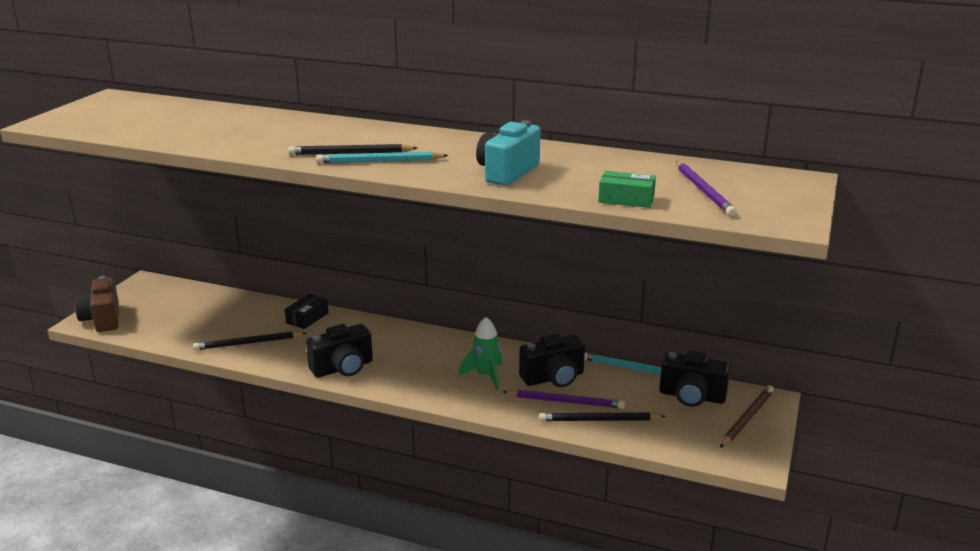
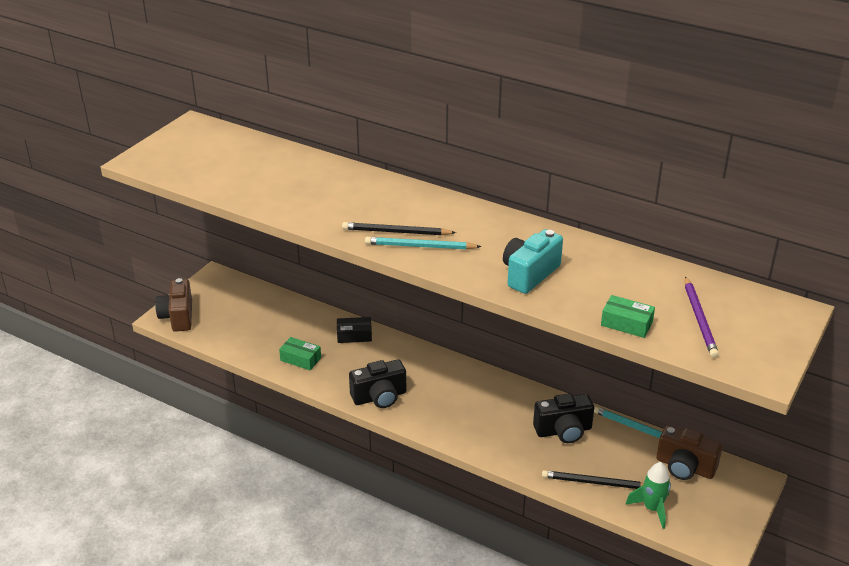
camera: 10 degrees right, 10 degrees up
black pencil [193,331,307,350] -> green box [279,337,321,370]
black box [285,294,328,329] -> black box turned 45 degrees clockwise [337,317,372,343]
green rocket [459,317,502,390] -> green rocket moved to [626,462,671,529]
purple pencil [503,389,625,409] -> none
black camera [659,350,731,407] -> brown camera [656,425,722,480]
brown pencil [720,386,774,448] -> none

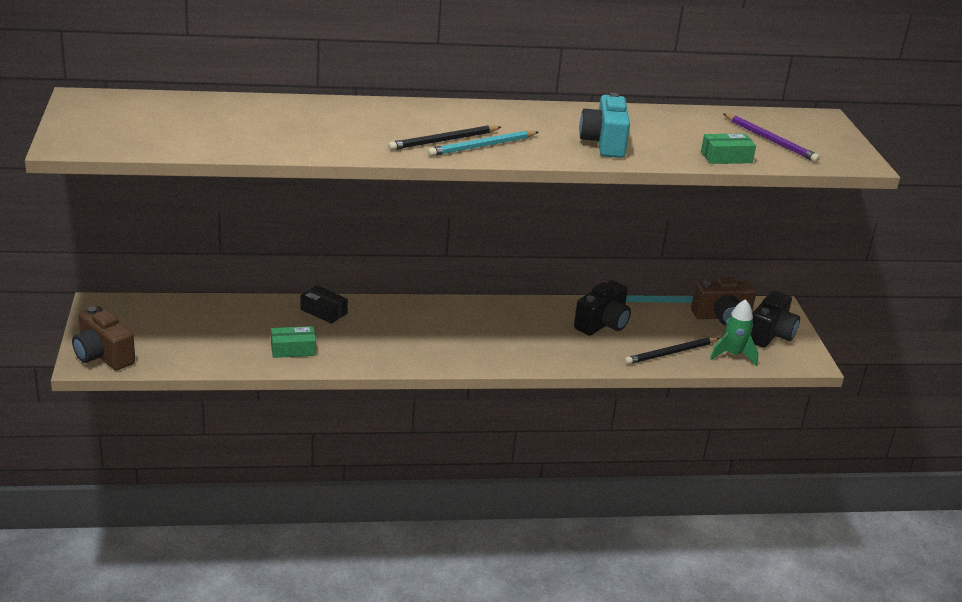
camera: 40 degrees left, 5 degrees down
black box [337,317,372,343] -> black box turned 75 degrees clockwise [300,285,348,324]
black camera [349,359,406,408] -> black camera moved to [751,290,800,348]

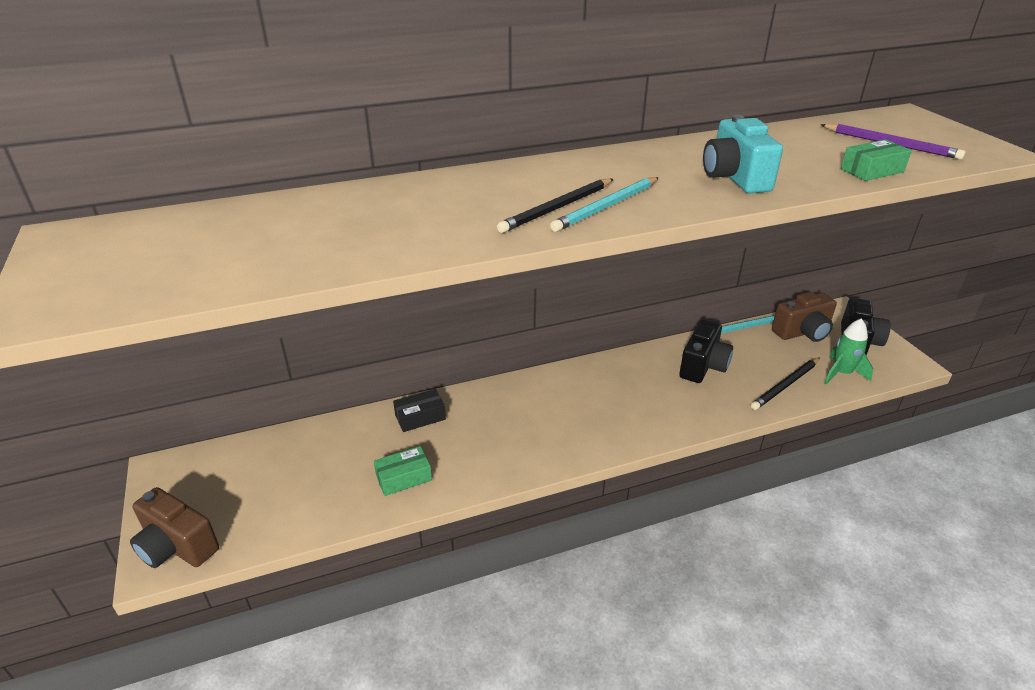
camera: 10 degrees left, 5 degrees up
black box [300,285,348,324] -> black box turned 45 degrees counterclockwise [393,389,446,432]

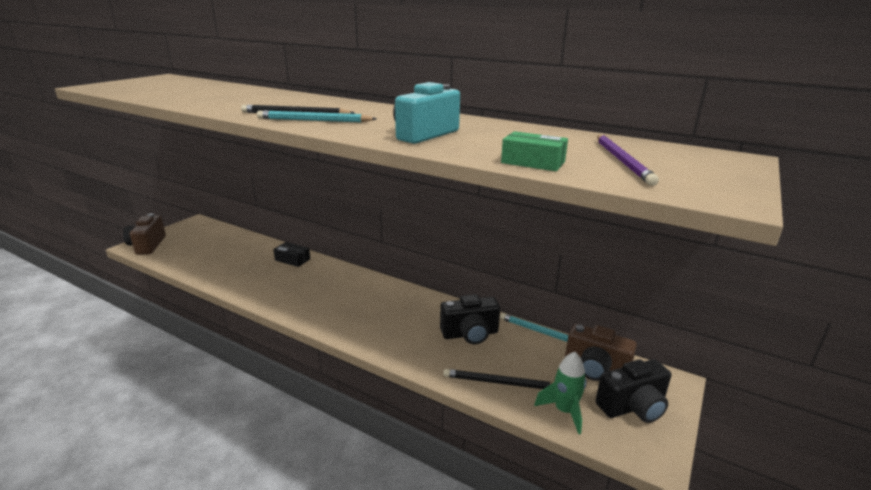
camera: 50 degrees right, 10 degrees down
green box [374,446,432,496] -> none

